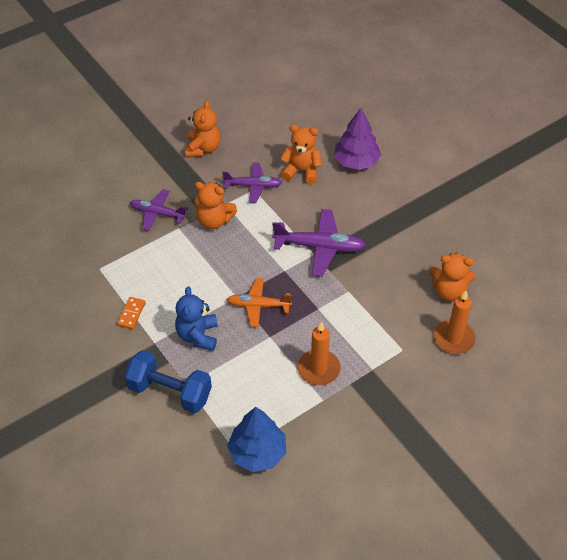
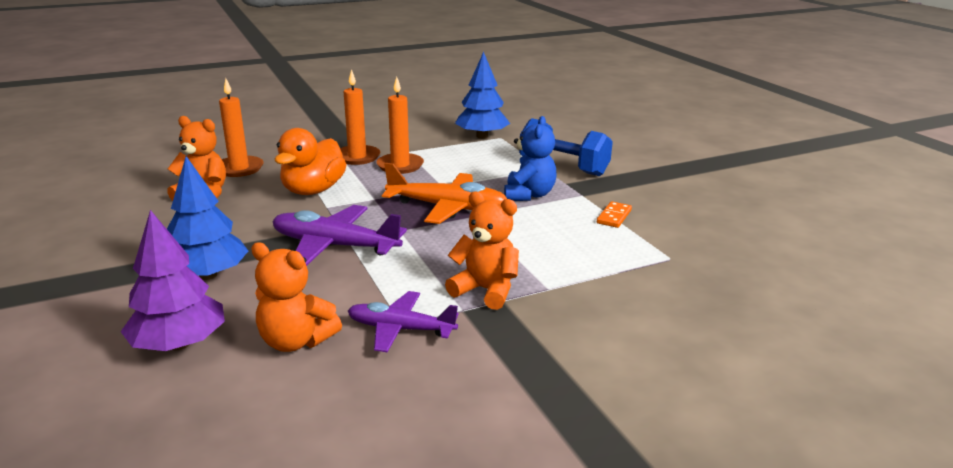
camera: 170 degrees left, 25 degrees down
purple plane [130,189,188,231] -> none
orange teddy bear [185,100,221,158] -> none
orange plane [227,278,292,327] -> orange plane [382,163,507,224], size x1.50
none -> blue tree [167,156,248,280]
none -> orange duck [275,128,347,195]
none -> orange candle [340,69,380,165]

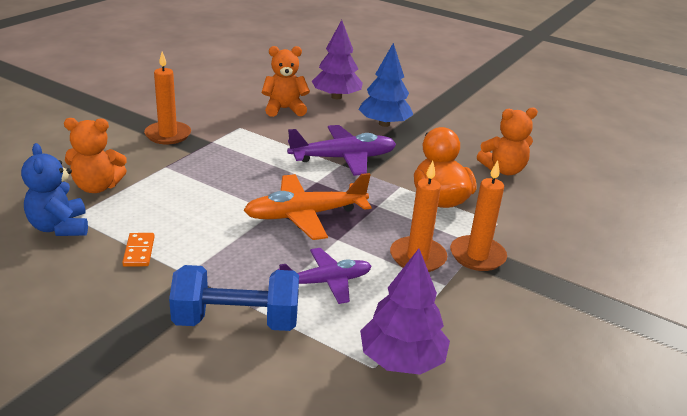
camera: 145 degrees right, 5 degrees up
orange candle [219,78,264,177] -> orange candle moved to [144,52,191,144]
purple plane [348,291,459,352] -> purple plane moved to [278,248,372,304]
orange teddy bear [445,192,519,310] -> orange teddy bear moved to [64,118,127,193]
blue tree [455,52,510,139] -> purple tree [360,249,450,375]
blue teddy bear [504,116,557,201] -> blue teddy bear moved to [21,143,88,236]

